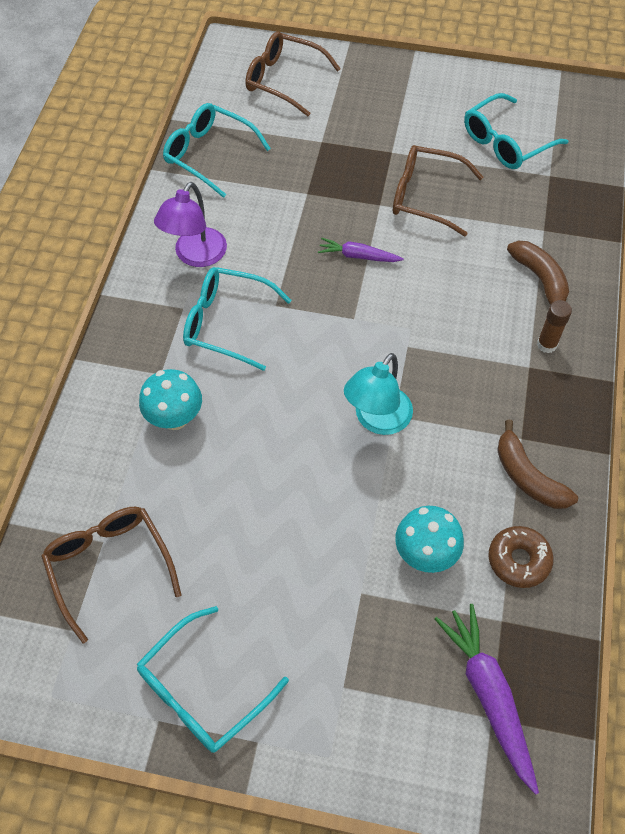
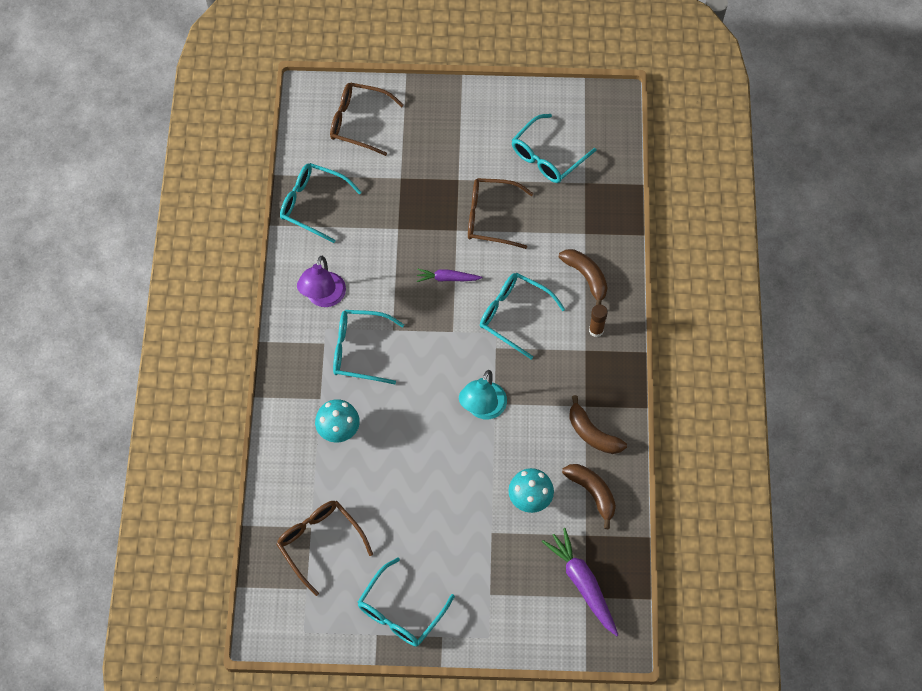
camera: 10 degrees left, 5 degrees up
brown donut [488,526,554,588] -> brown banana [562,464,616,529]
none -> turquoise glasses [480,273,565,359]

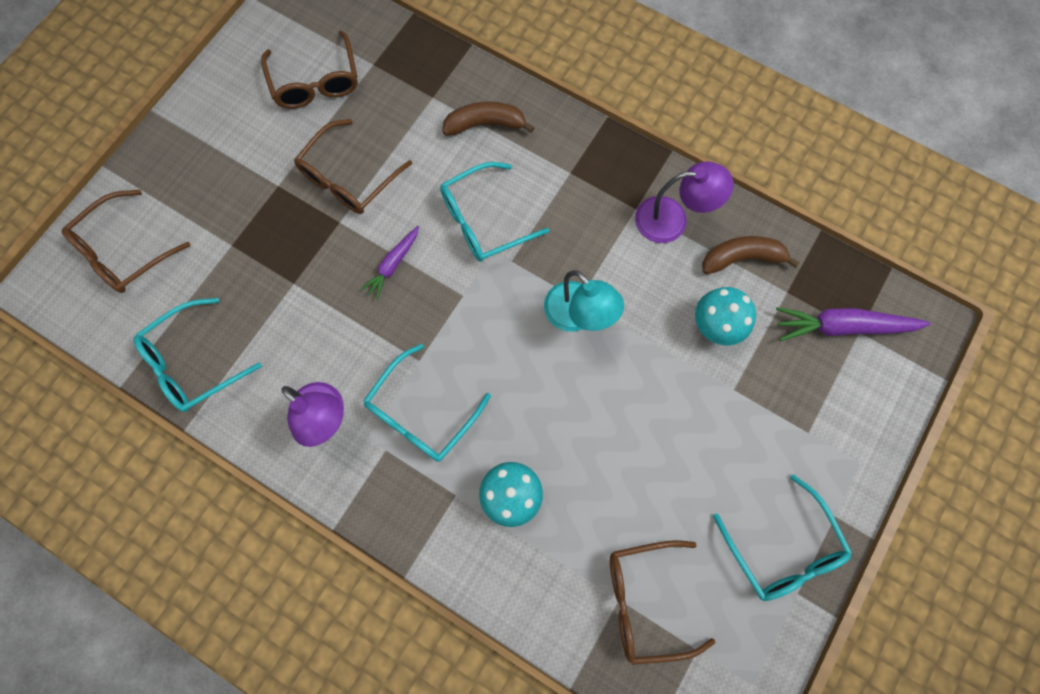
camera: 60 degrees left, 10 degrees up
turquoise glasses [512,114,596,183] -> brown glasses [261,31,358,109]
brown banana [569,395,627,454] -> purple lamp [635,161,733,243]
brown glue stick [589,304,608,337] -> none

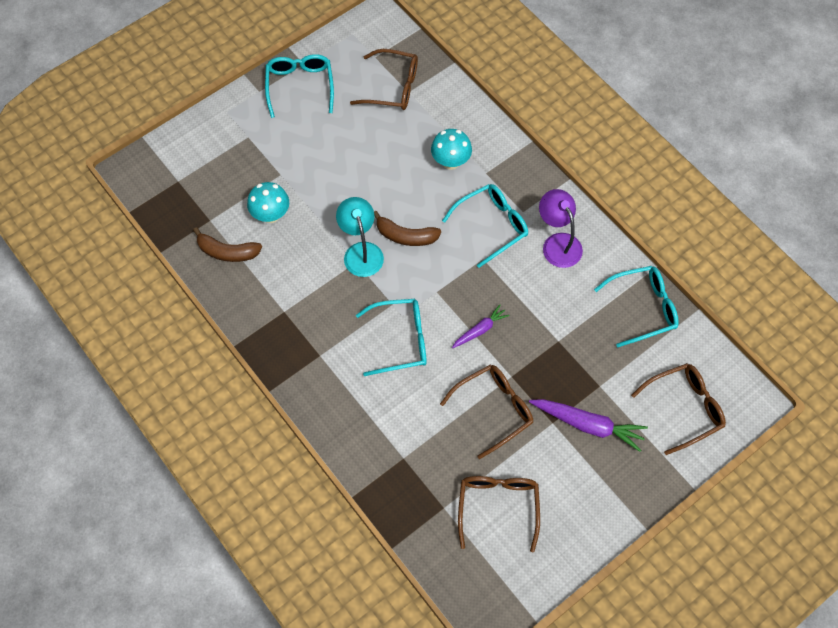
camera: 160 degrees left, 10 degrees down
brown banana [442,101,534,136] -> brown banana moved to [374,211,441,246]
purple lamp [635,161,733,243] -> none
purple carrot [776,307,931,341] -> purple carrot moved to [529,399,648,452]

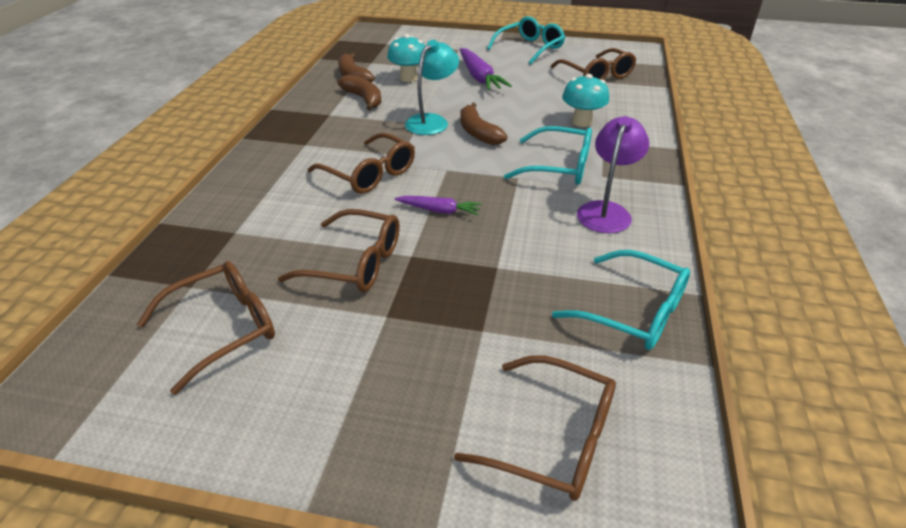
camera: 50 degrees right, 25 degrees down
turquoise glasses [356,299,427,376] -> brown glasses [307,133,415,194]
purple carrot [529,399,648,452] -> purple carrot moved to [460,48,512,91]
none -> brown banana [338,75,382,111]

